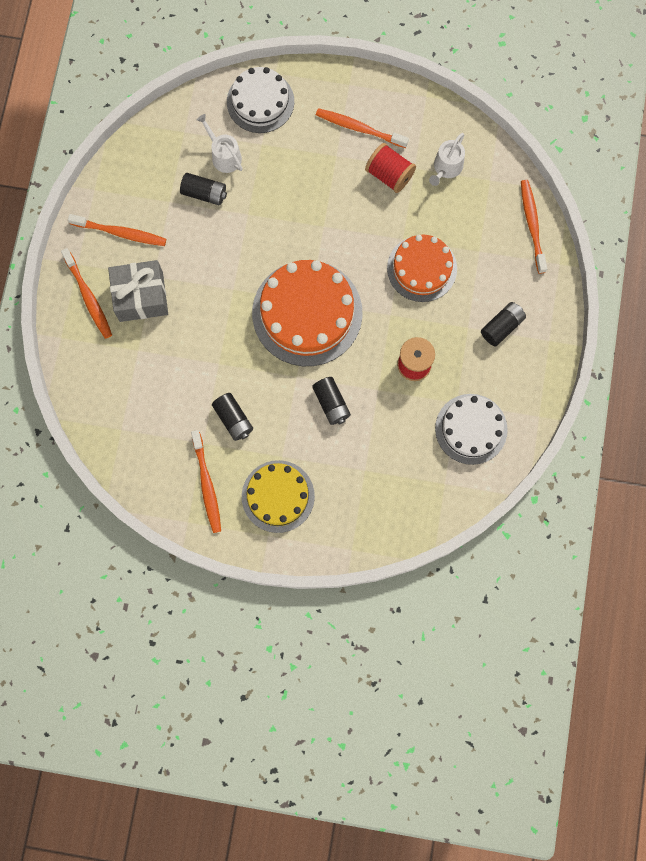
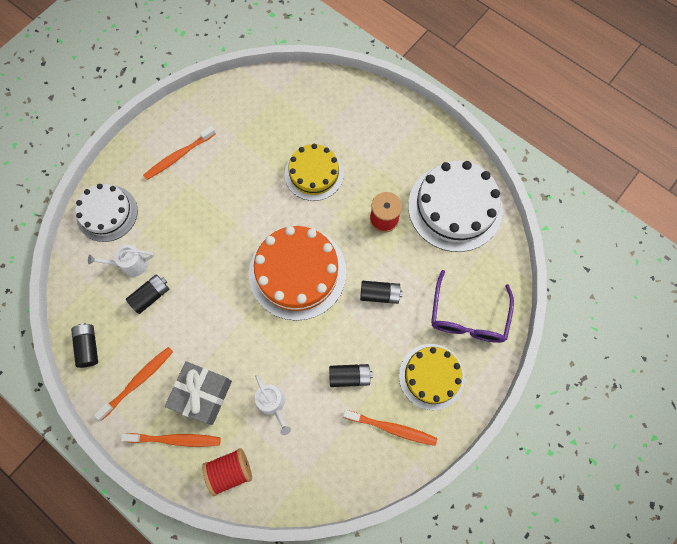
camera: 60 degrees left, 5 degrees down
red spool [365,143,416,193] -> red spool moved to [202,448,252,496]
orange cake [387,235,457,302] -> yellow cake [285,144,344,201]
white watering can [429,133,465,186] -> white watering can moved to [255,375,291,435]
white cake [435,394,508,465] -> white cake [408,161,503,252], size x1.56
black battery [481,302,526,346] -> black battery moved to [71,323,98,368]
orange toothbrush [521,180,547,274] -> none
none -> purple glasses [431,270,514,343]

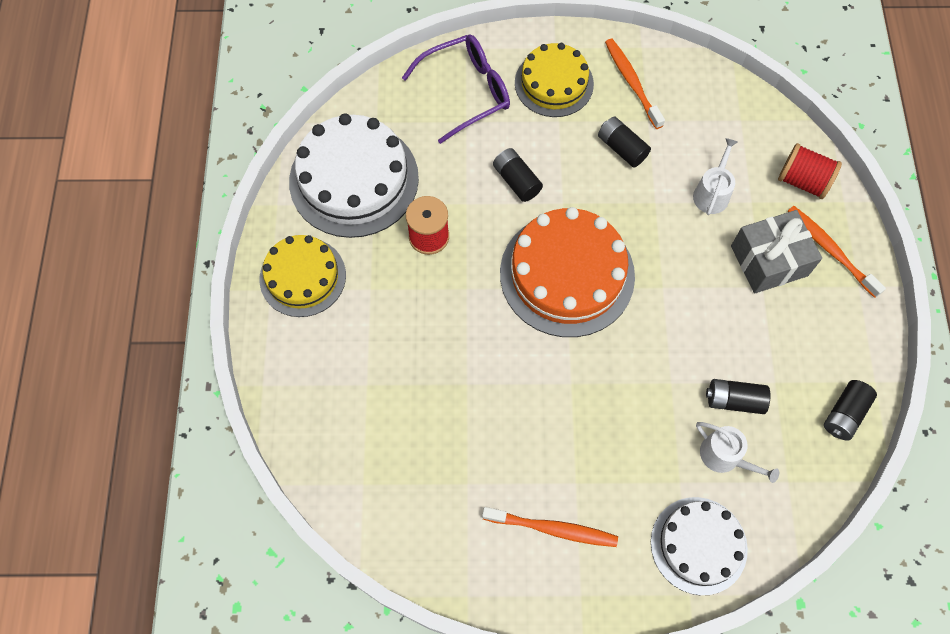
camera: 130 degrees left, 5 degrees down
orange toothbrush [94,347,173,420] -> none
yellow cake [285,144,344,201] -> yellow cake moved to [259,235,346,317]

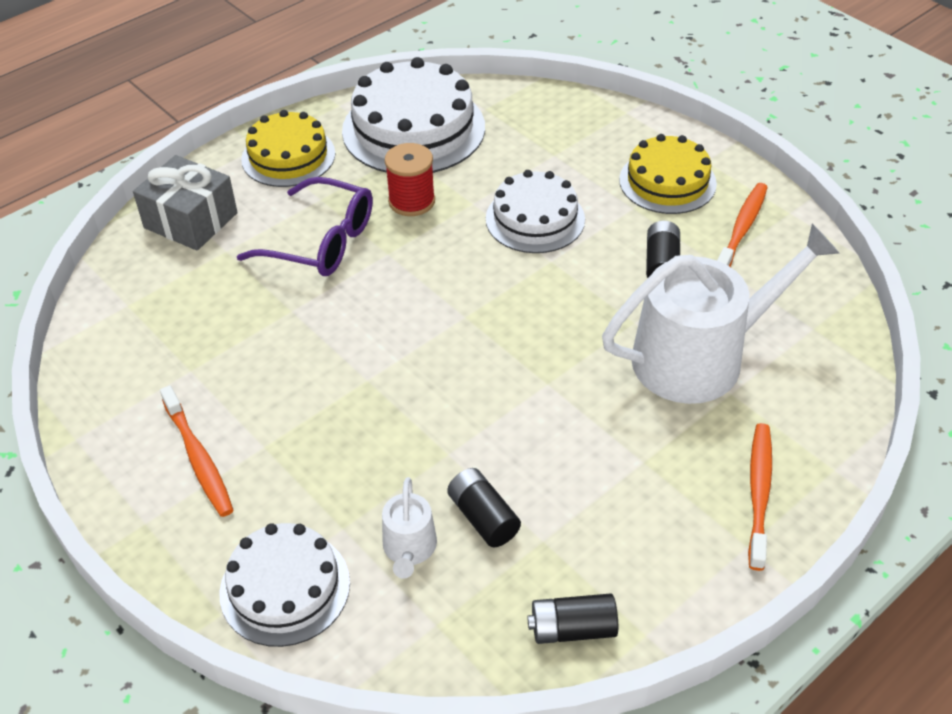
camera: 50 degrees right, 20 degrees down
purple glasses [402,34,510,144] -> purple glasses moved to [237,177,373,276]
black battery [493,148,543,202] -> white cake [486,170,585,253]
orange cake [500,207,635,337] -> none
white watering can [693,138,738,215] -> white watering can [602,223,840,404], size x2.24
grey gift [731,210,822,294] -> grey gift moved to [133,155,238,251]
red spool [778,143,842,199] -> none

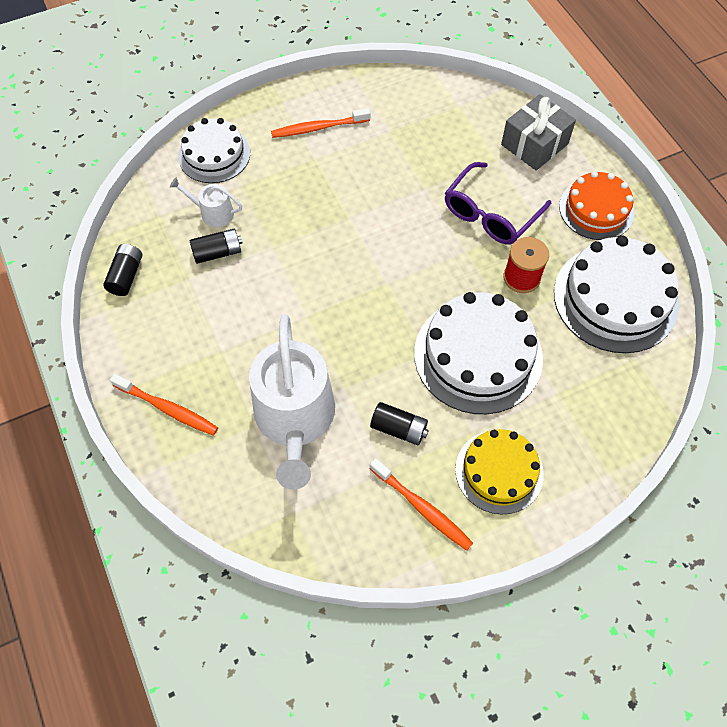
camera: 105 degrees right, 15 degrees up
yellow cake [241,110,335,187] -> orange cake [559,171,635,240]
white cake [486,170,585,253] -> white cake [414,292,543,414], size x1.56

